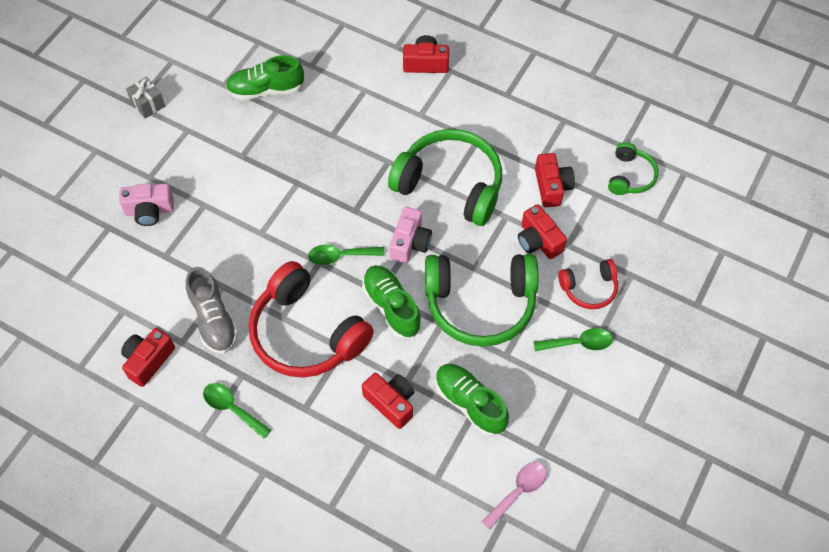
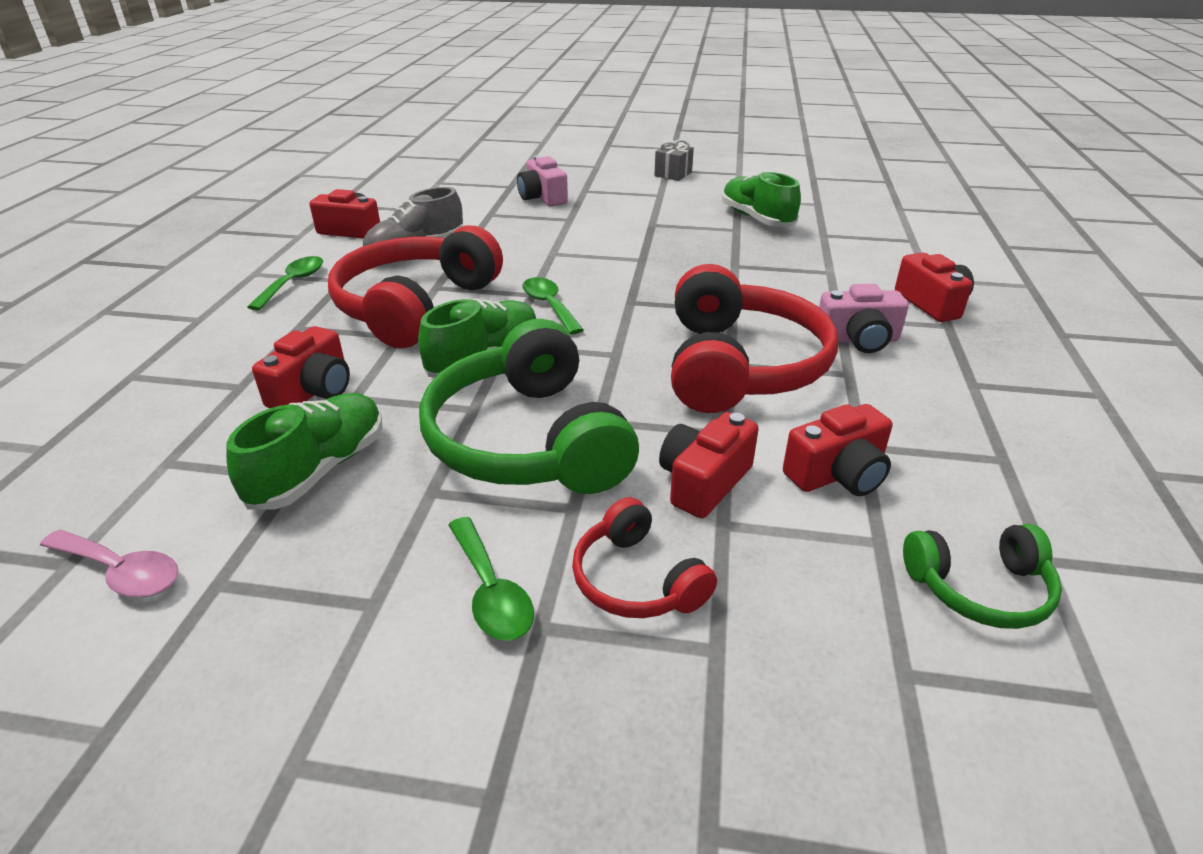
camera: 70 degrees right, 25 degrees down
green headphones [388,129,502,226] -> red headphones [671,264,838,413]
pink camera [389,207,432,263] -> pink camera moved to [819,284,909,353]

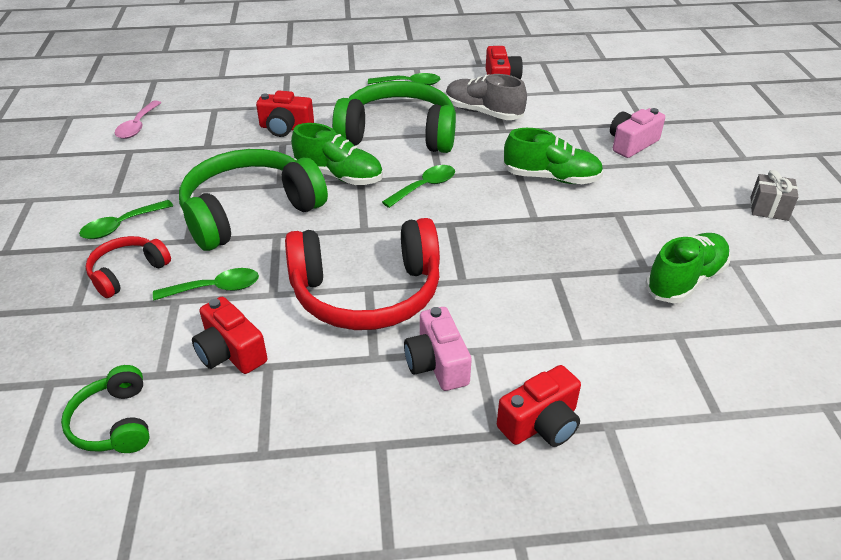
camera: 75 degrees right, 5 degrees up
green shoe [226,393,383,510] -> green shoe moved to [504,128,604,184]
red headphones [328,225,503,349] -> green headphones [332,81,456,153]
red camera [659,412,759,518] -> green spoon [153,268,259,301]

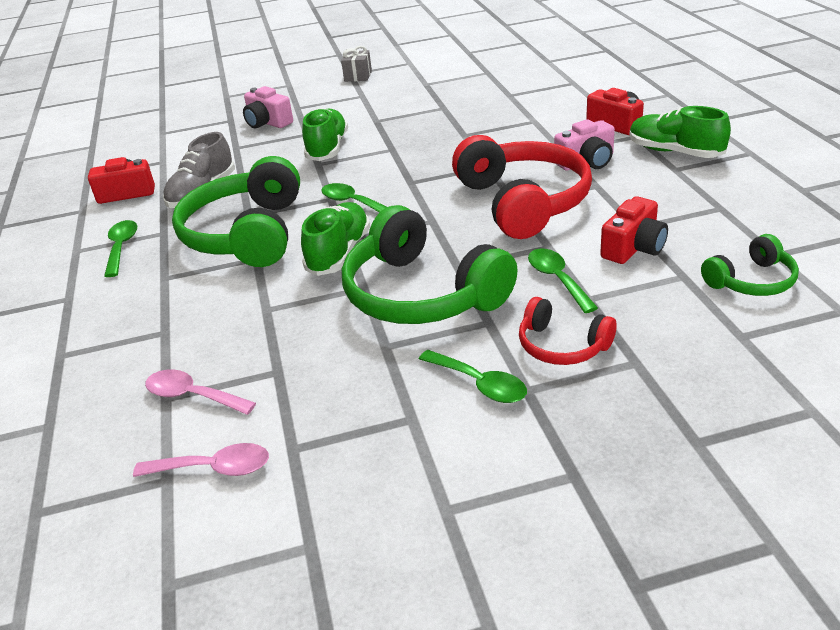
camera: 95 degrees left, 5 degrees down
red camera [256,91,314,137] -> none
green shoe [646,233,731,303] -> green shoe moved to [629,106,731,158]
none -> pink spoon [145,369,256,415]

